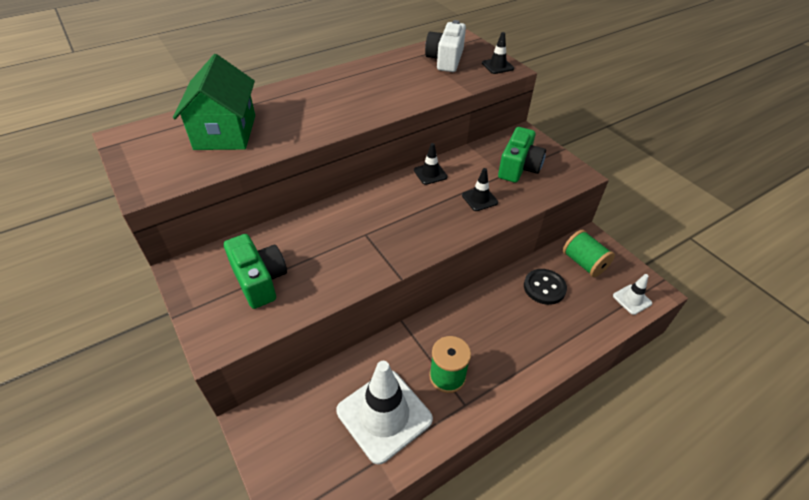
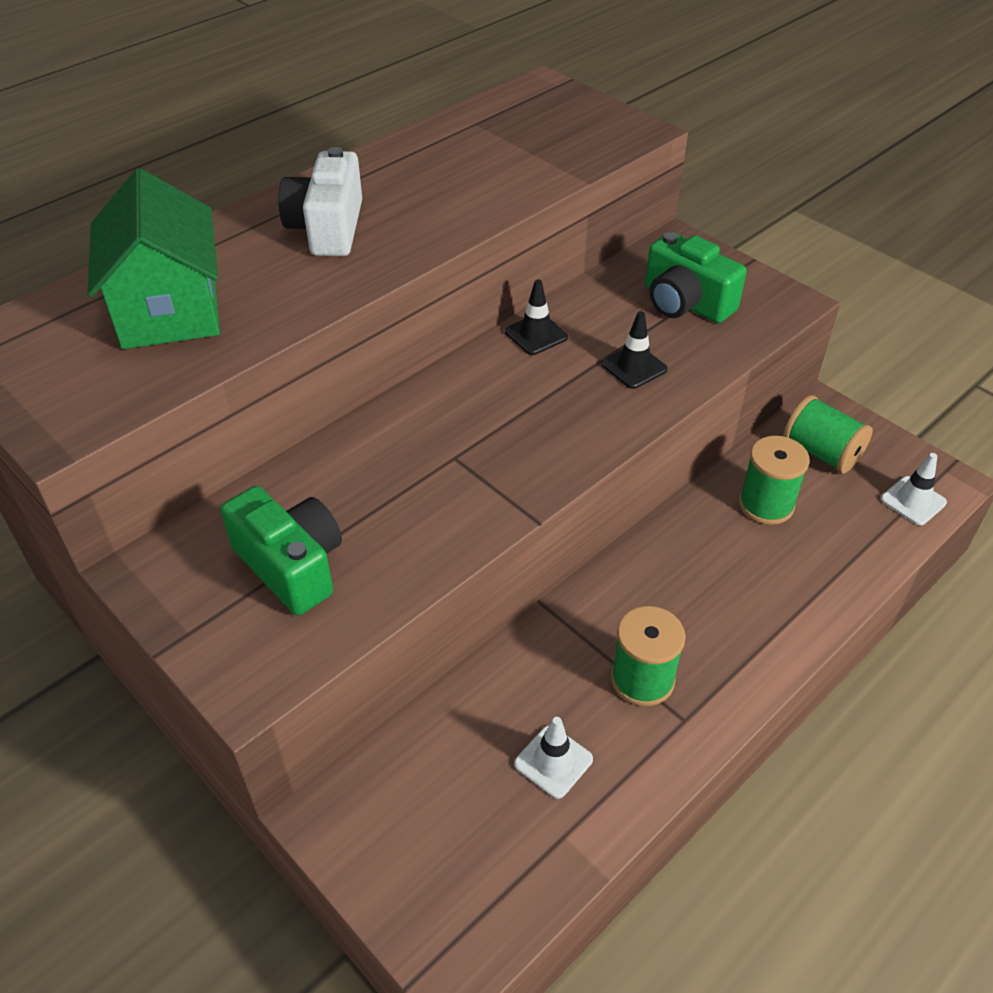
camera: 10 degrees left, 0 degrees up
white traffic cone [336,361,433,465] -> white traffic cone [514,717,593,799], size x0.47
white camera [425,20,466,72] -> white camera moved to [278,147,362,256]
black traffic cone [482,32,514,74] -> none
green camera [498,127,546,183] -> green camera turned 120 degrees clockwise [645,232,747,323]
black button [524,269,567,305] -> green spool [739,436,810,525]

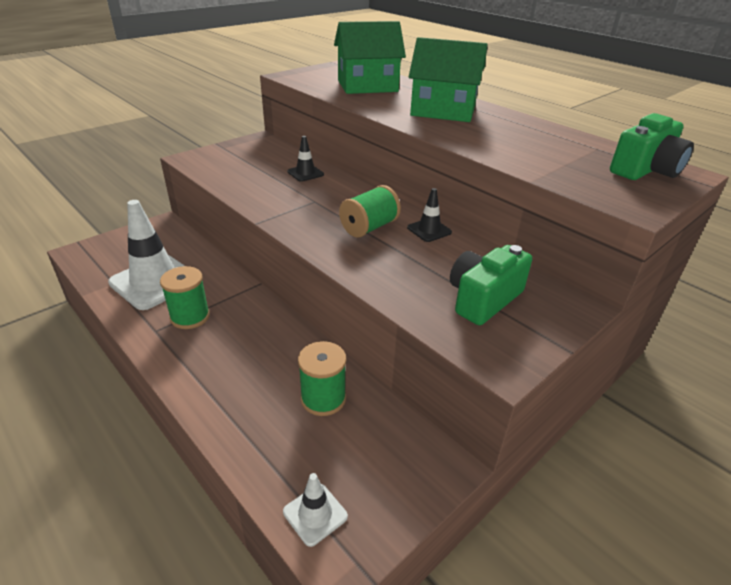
camera: 90 degrees right, 10 degrees down
green camera [221,486,342,615] -> green camera moved to [610,113,694,180]
white camera [278,147,362,256] -> green house [409,37,487,122]
white traffic cone [514,717,593,799] -> white traffic cone [108,200,185,310], size x2.13
black traffic cone [601,311,668,389] -> black traffic cone moved to [287,136,324,182]
green spool [783,395,873,474] -> green spool moved to [339,185,401,238]

